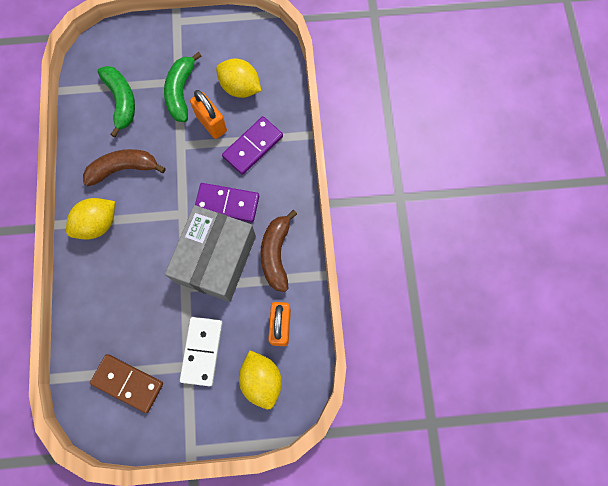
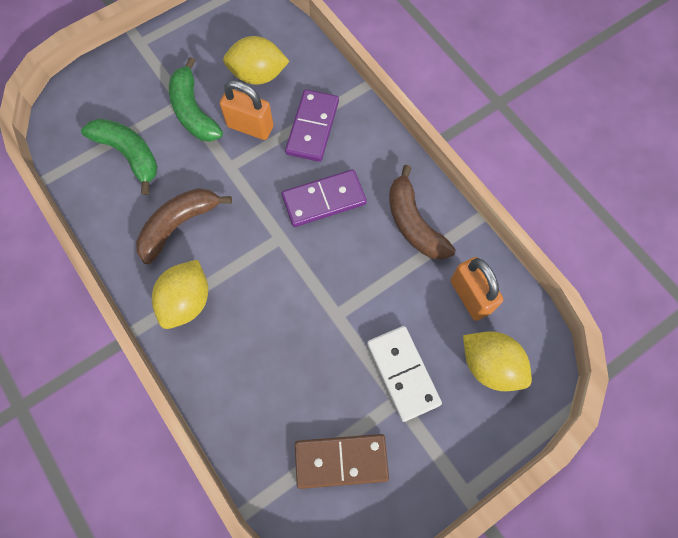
camera: 30 degrees left, 5 degrees down
grey box [165,205,256,302] -> none

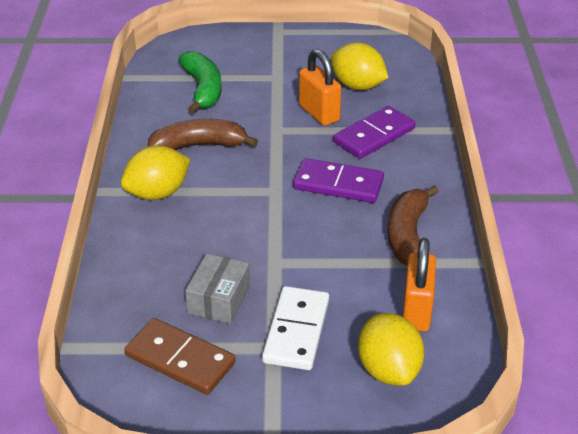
camera: 35 degrees right, 30 degrees down
green banana [169,57,223,142] -> none
none -> grey box [185,253,250,324]

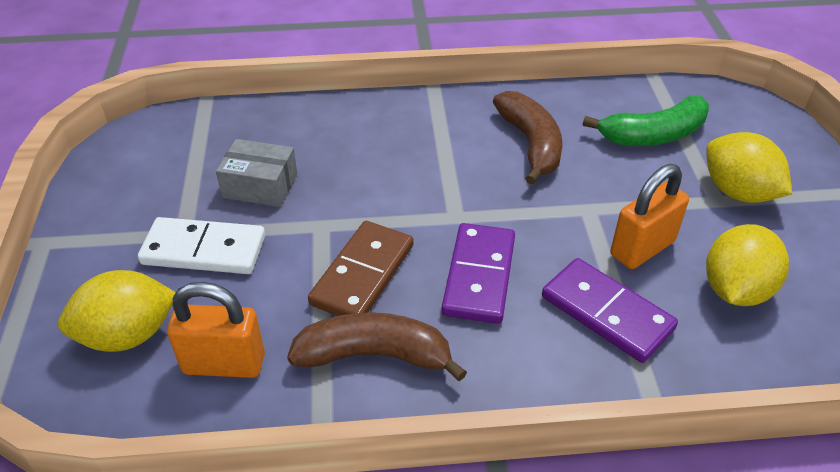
camera: 85 degrees right, 5 degrees up
yellow lemon [121,146,190,200] -> yellow lemon moved to [706,132,792,203]
brown domino [124,318,235,395] -> brown domino moved to [308,221,413,316]

